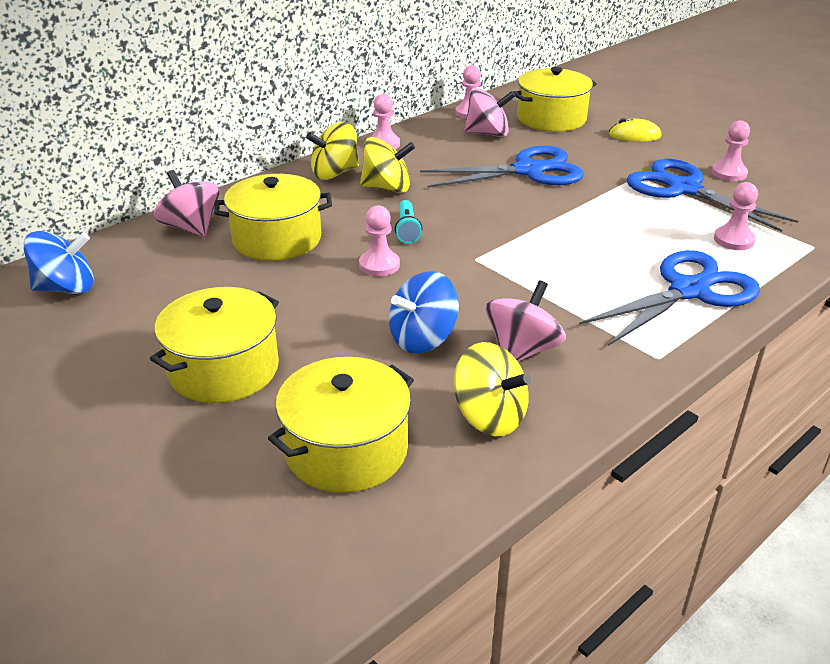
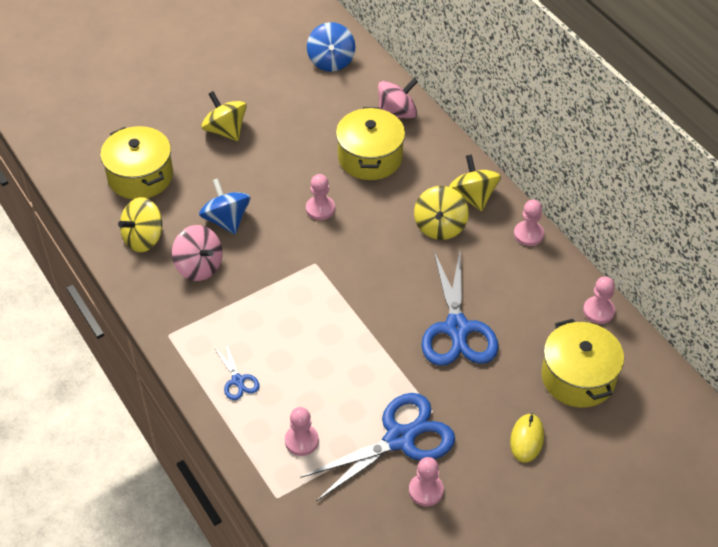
camera: 100 degrees right, 15 degrees up
yellow pot [150,287,279,403] -> yellow spinning top [201,91,247,141]
turquoise flashlight [395,200,423,244] -> none
pink spinning top [464,88,515,137] -> none
blue scissors [579,250,760,346] -> blue scissors [215,343,259,400], size x0.45

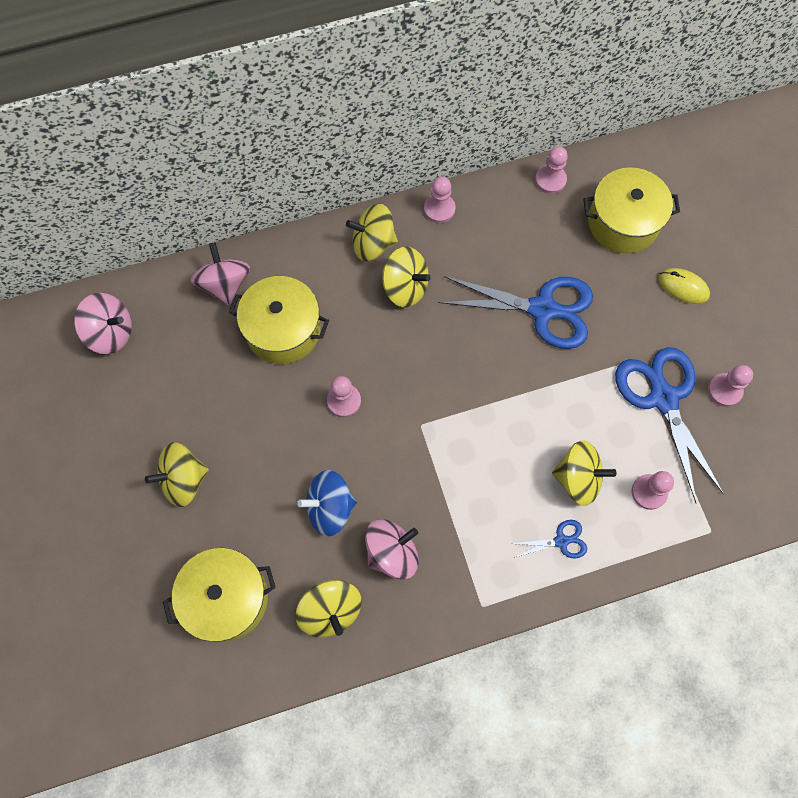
camera: 75 degrees left, 20 degrees up
blue spinning top [307,22,355,72] -> pink spinning top [74,293,132,354]
none -> yellow spinning top [552,440,616,506]

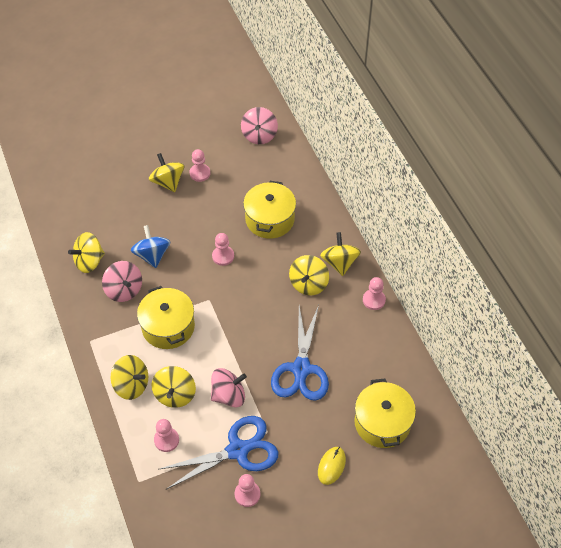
camera: 85 degrees right, 15 degrees down
yellow pot [163,548,276,642] -> yellow pot moved to [137,286,195,349]
pink spinning top [191,243,250,306] -> pink spinning top moved to [211,368,247,407]
blue scissors [511,520,587,558] -> yellow spinning top [111,355,148,400]
pink pawn [535,146,568,194] -> pink pawn moved to [189,149,210,182]

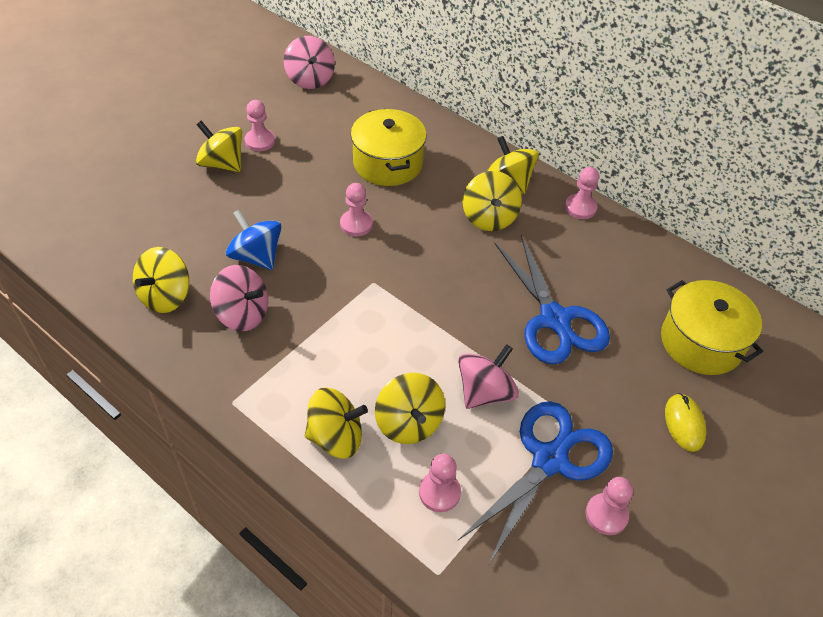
camera: 30 degrees left, 5 degrees down
yellow pot [137,286,195,349] -> none

